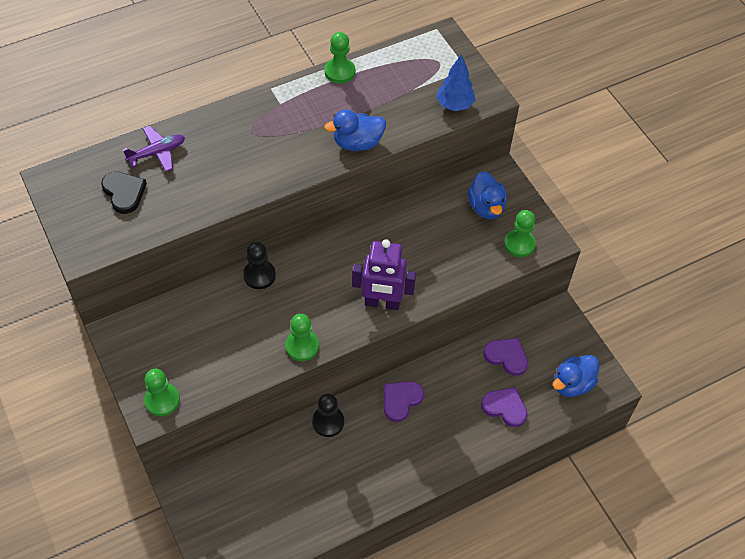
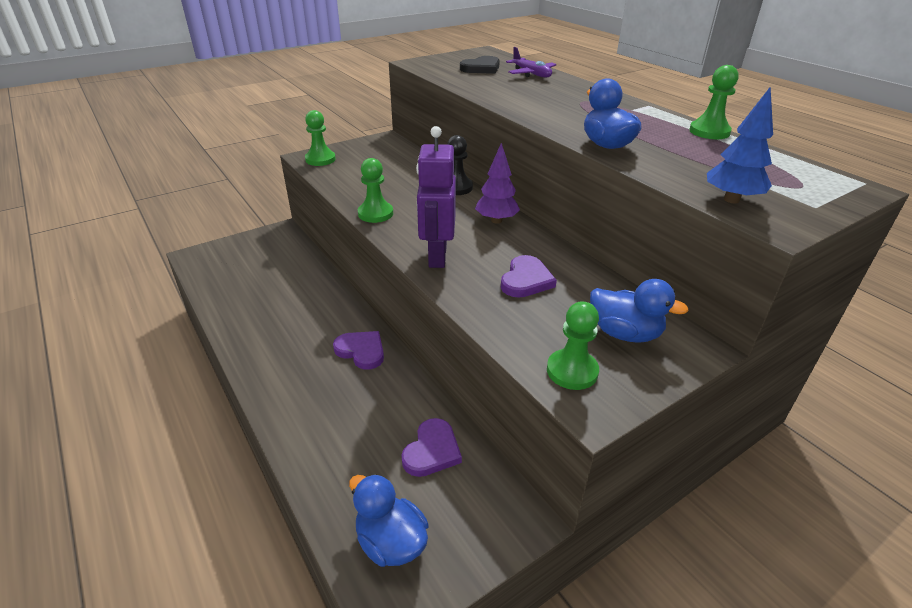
camera: 85 degrees right, 20 degrees down
black pawn [312,393,344,437] -> none
blue duck [468,171,507,219] -> blue duck turned 135 degrees counterclockwise [590,279,689,343]
purple heart [481,387,528,427] -> purple heart moved to [501,255,557,298]
none -> purple tree [475,143,520,224]

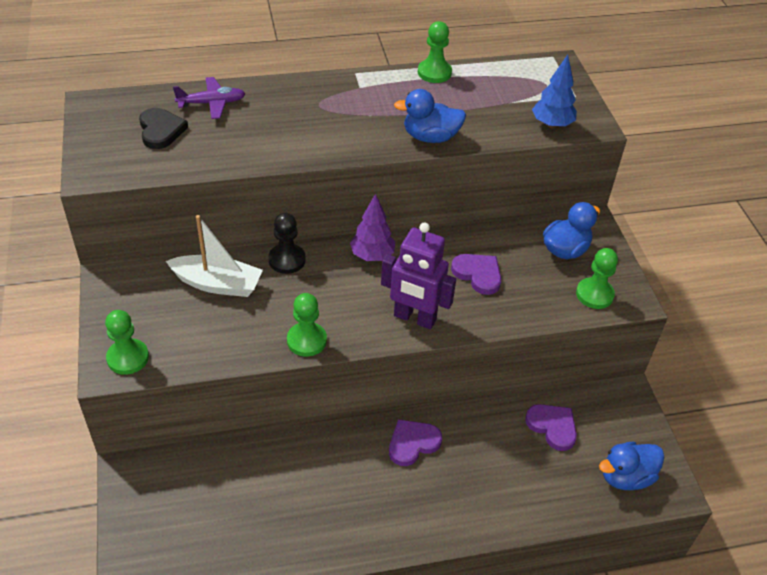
camera: 70 degrees left, 10 degrees up
none -> white boat [166,215,263,297]

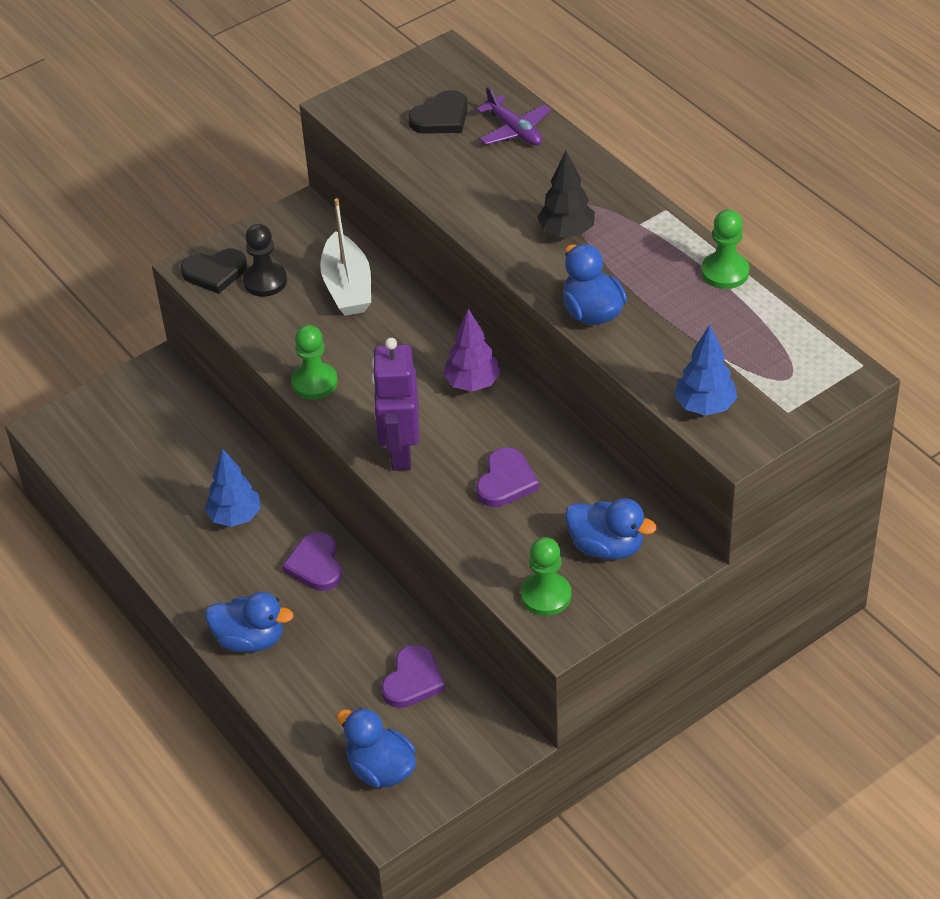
camera: 70 degrees right, 0 degrees up
green pawn [105,310,149,375] -> black heart [181,249,247,294]
black pawn [268,213,306,274] -> black pawn moved to [243,224,287,297]
purple heart [389,419,442,466] -> purple heart turned 135 degrees counterclockwise [282,532,342,591]
none -> blue tree [205,448,261,527]
none -> blue duck [205,592,294,652]
none -> black tree [537,151,595,237]

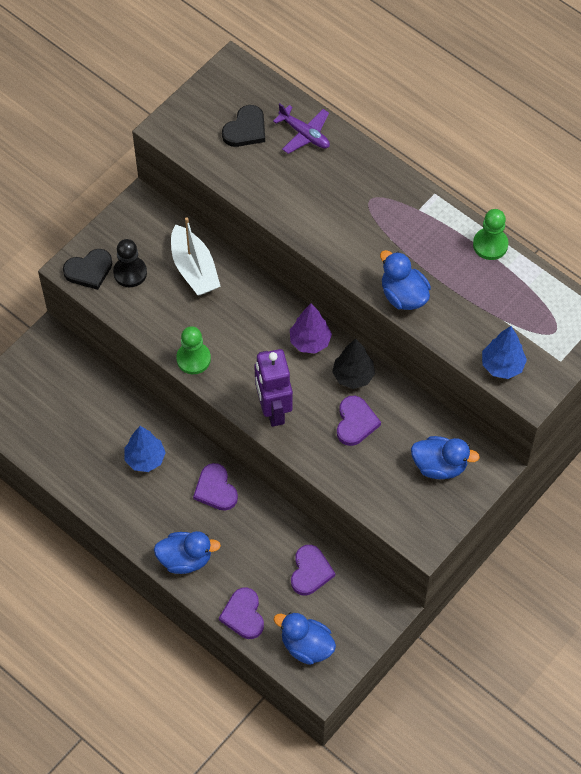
camera: 15 degrees left, 15 degrees up
green pawn [521,537,571,616] -> none
black tree [537,151,595,237] -> black tree moved to [332,339,375,389]
none -> purple heart [219,588,264,639]

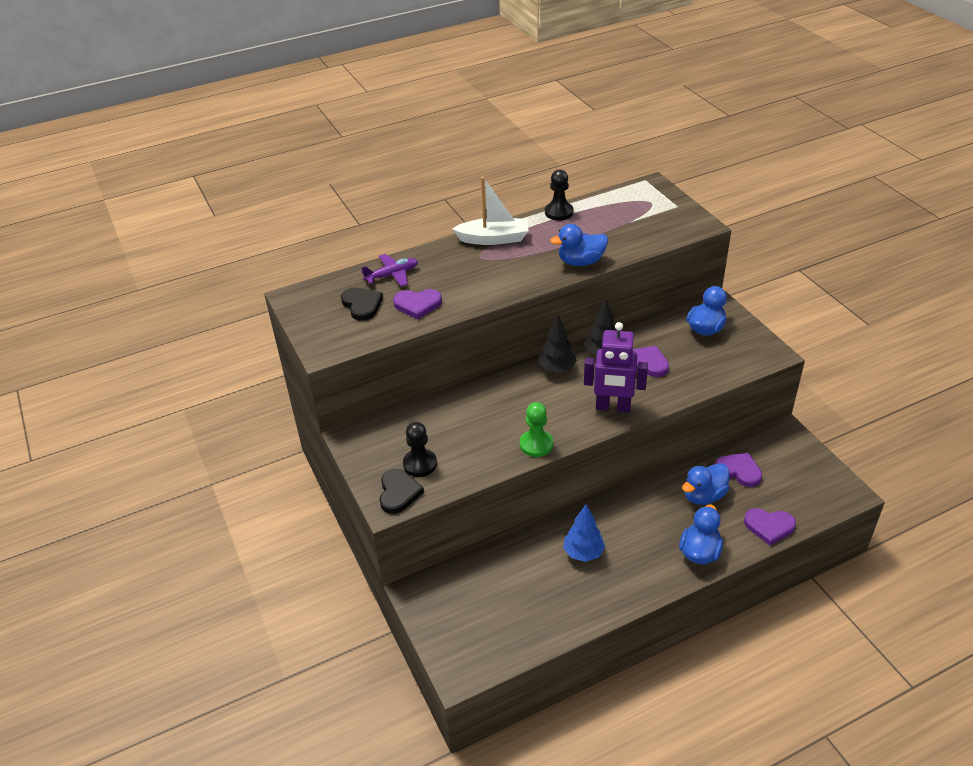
camera: 65 degrees left, 20 degrees down
white boat [171,217,221,295] -> white boat moved to [452,177,528,245]
purple heart [193,463,238,511] -> purple heart moved to [393,289,442,320]
blue duck [274,612,336,665] -> blue duck moved to [682,463,730,505]
purple tree [290,304,332,354] -> black tree [538,315,577,373]
green pawn [473,209,508,260] -> black pawn [545,170,574,221]
blue tree [482,326,527,379] -> none

